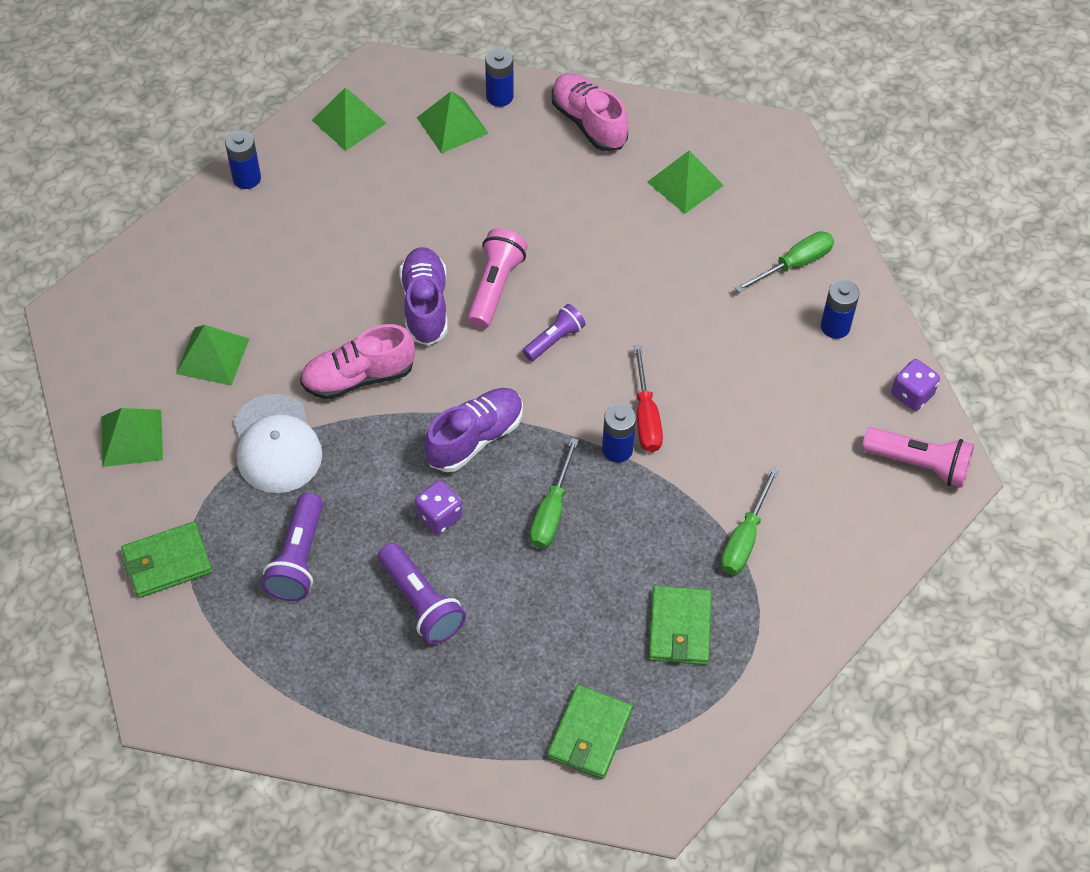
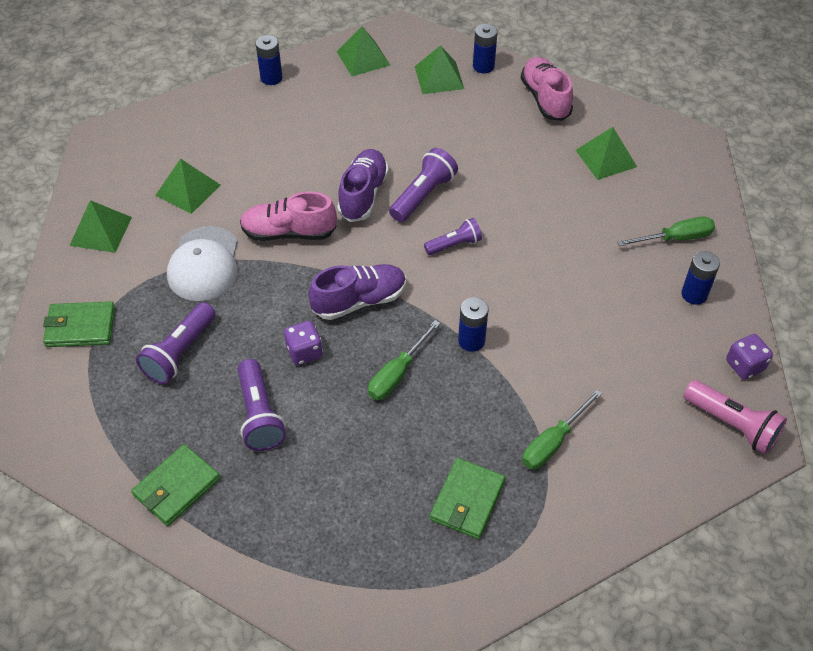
camera: 20 degrees right, 5 degrees down
pink flashlight [467,228,528,329] -> purple flashlight [389,148,458,222]
green wallet [547,685,633,779] -> green wallet moved to [131,444,220,526]
red screwdriver [634,345,663,452] -> none

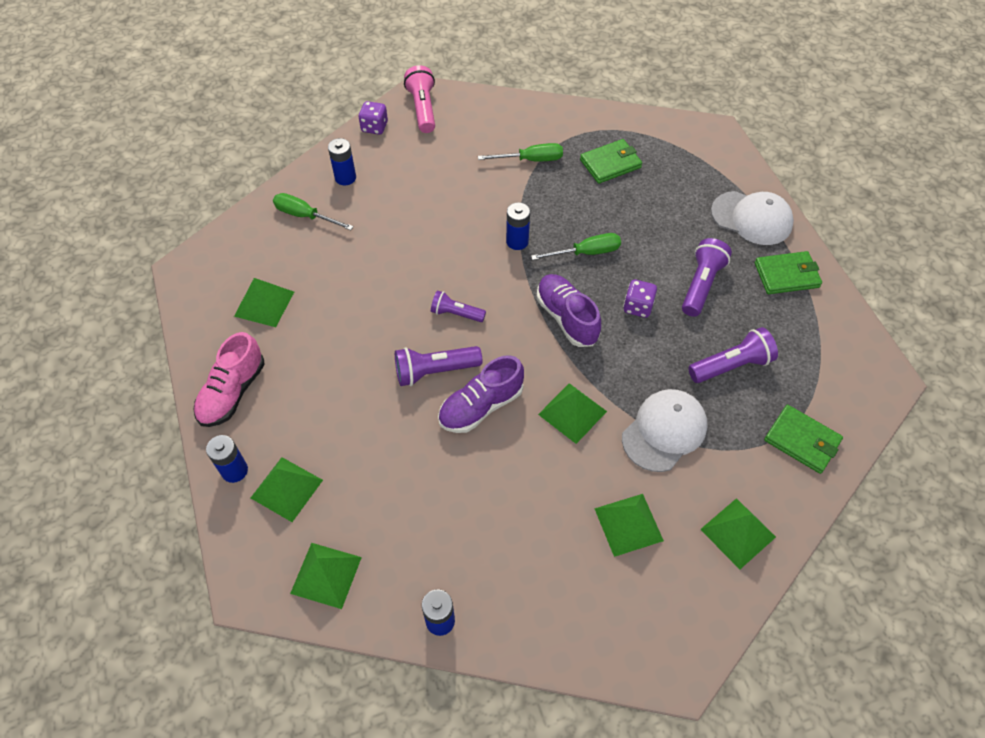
camera: 140 degrees left, 5 degrees up
pink shoe [240,192,337,241] -> green pyramid [538,383,607,444]
purple shoe [308,264,406,320] -> purple shoe turned 45 degrees clockwise [537,274,601,347]
none -> white cap [711,191,794,245]

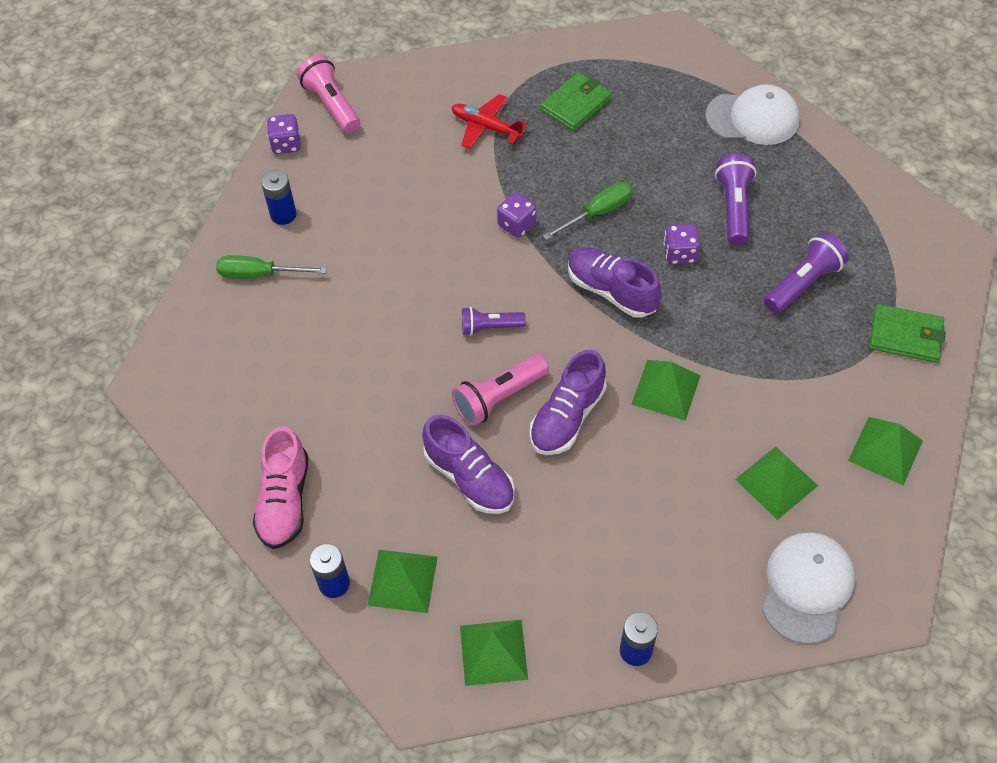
camera: 20 degrees left, 0 degrees up
green pyramid [234,278,294,327] -> none
purple flashlight [395,346,482,386] -> pink flashlight [452,354,549,426]
green screwdriver [478,143,563,161] -> red plane [452,94,528,149]
blue battery [506,202,530,250] -> purple dice [497,192,537,238]
white cap [622,389,708,472] -> white cap moved to [762,533,855,644]
green wallet [755,251,822,294] -> none
none -> purple shoe [422,415,515,514]

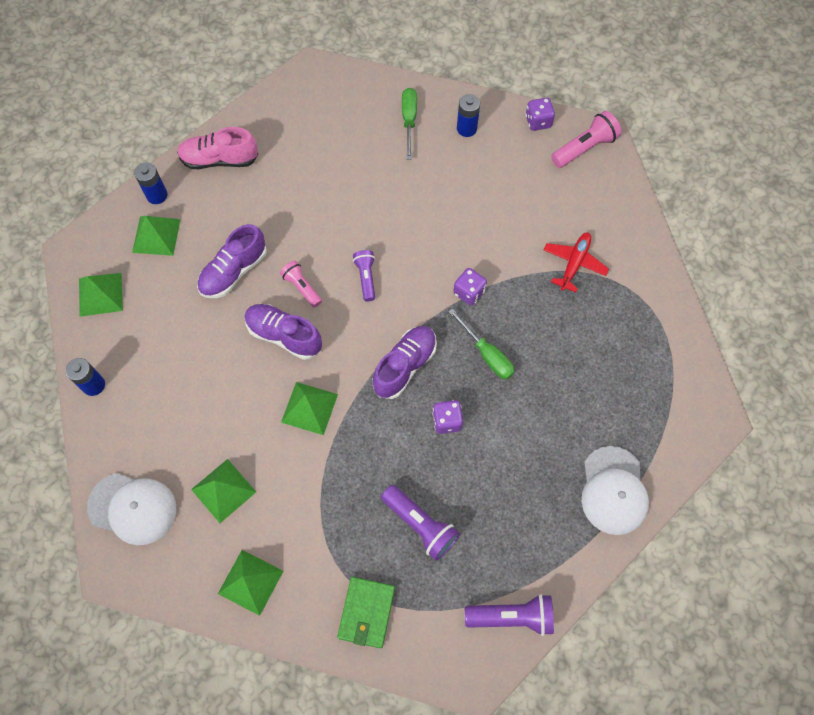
camera: 85 degrees right, 10 degrees up
pink flashlight [452,354,549,426] -> pink flashlight [280,261,322,308], size x0.66
green wallet [540,72,612,131] -> none
purple flashlight [715,154,757,245] -> purple flashlight moved to [465,594,554,636]

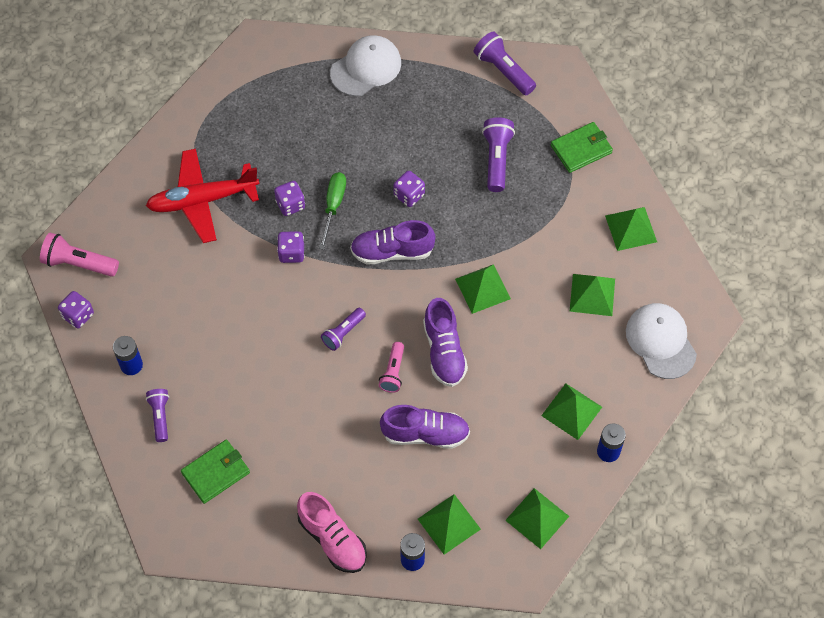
camera: 130 degrees left, 5 degrees down
green screwdriver [402,88,417,160] -> purple flashlight [146,389,169,442]
red plane [544,232,609,292] -> red plane [146,149,259,243], size x1.65
none -> green wallet [181,440,250,504]
none -> purple dice [274,181,305,216]
none -> green pyramid [541,384,602,440]

